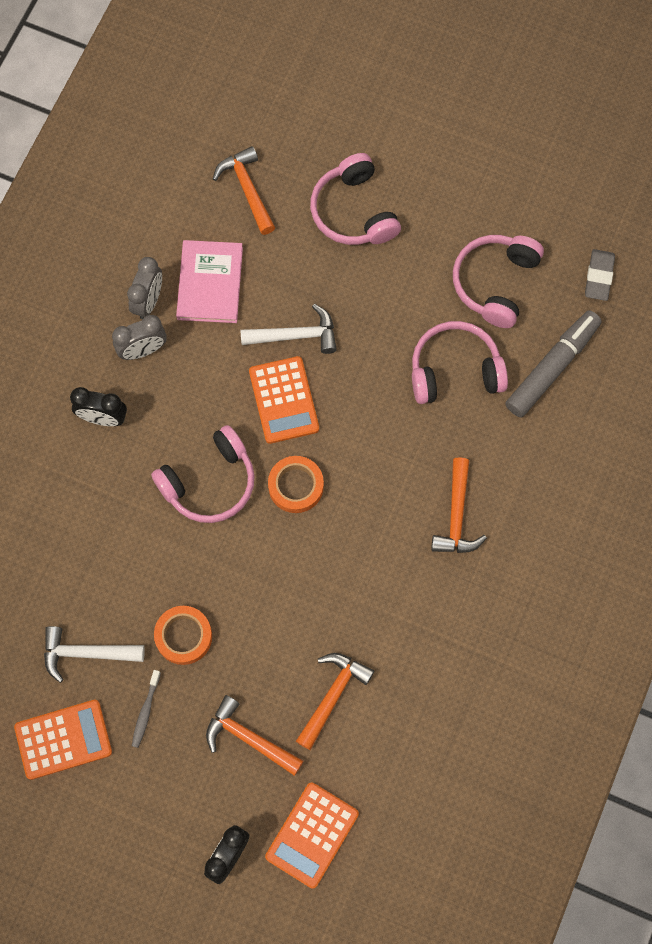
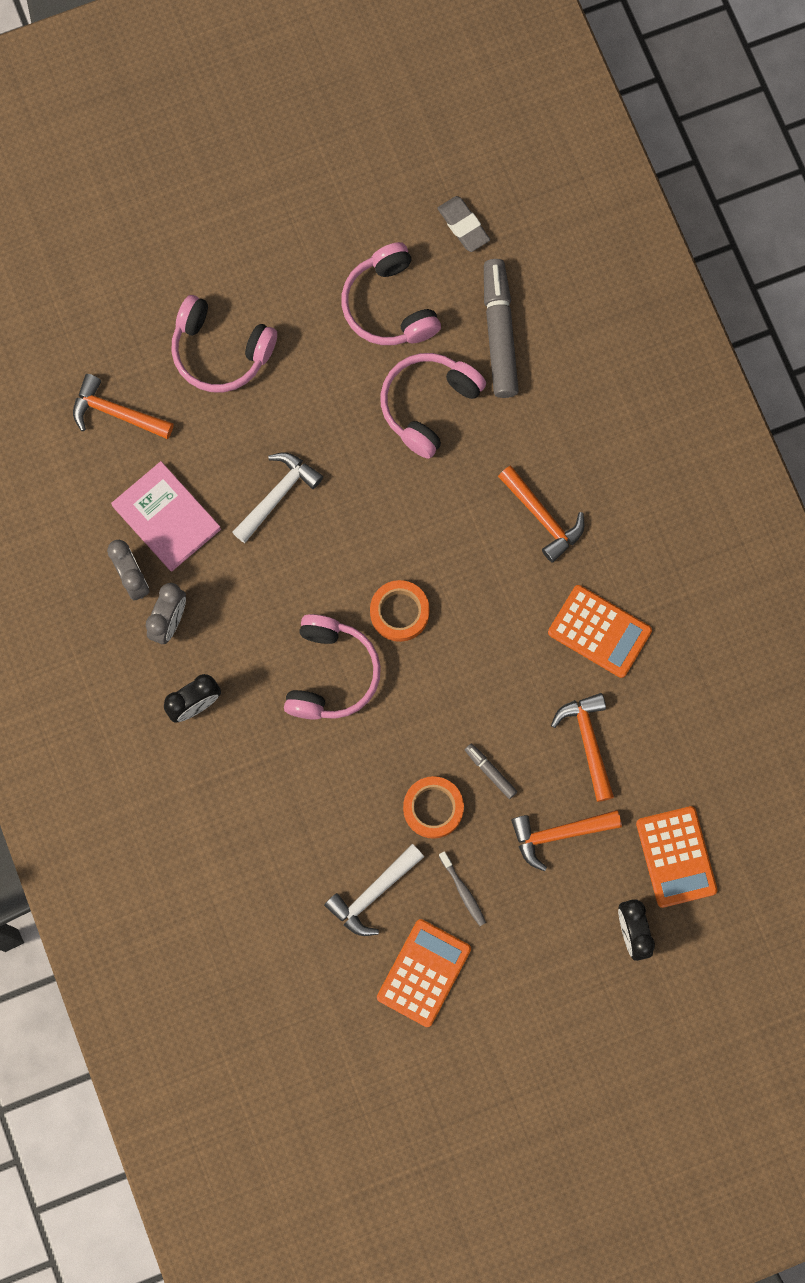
camera: 45 degrees left, 5 degrees up
orange calculator [249,356,319,444] -> orange calculator moved to [548,585,652,678]
none -> grey marker [465,744,517,799]

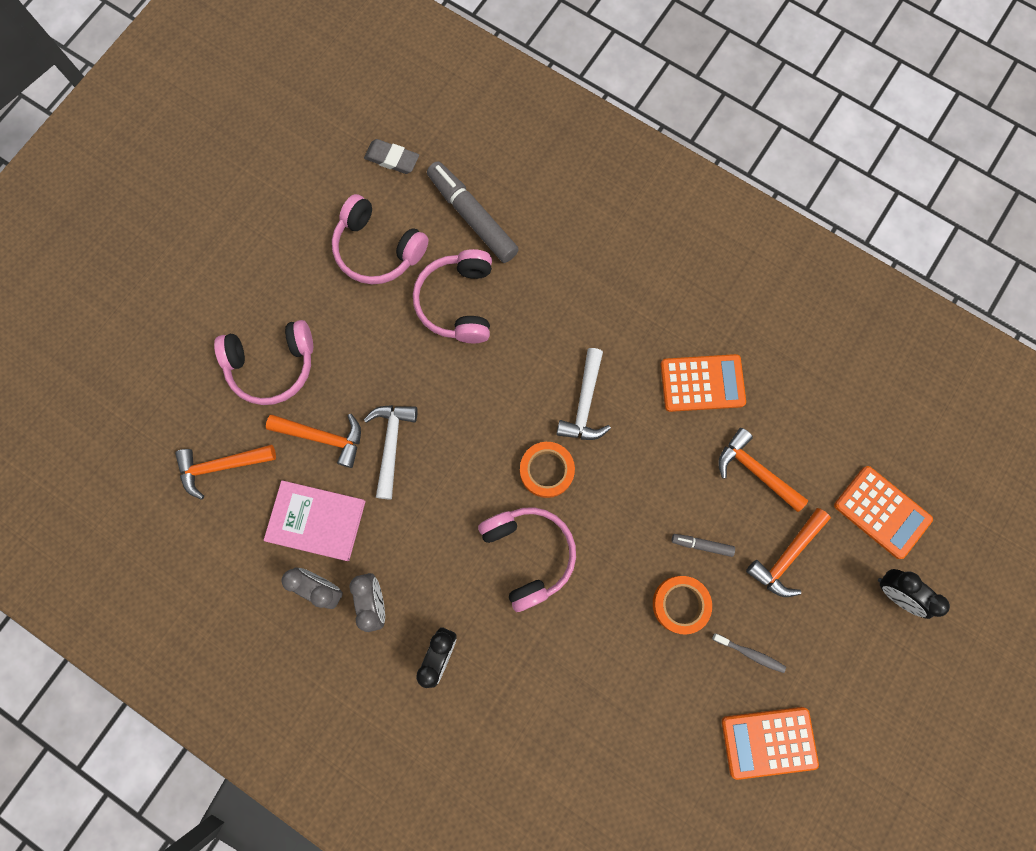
camera: 35 degrees left, 0 degrees up
white hammer [324,844,424,936] -> white hammer moved to [556,348,611,440]
orange calculator [377,919,471,1027] -> orange calculator turned 90 degrees counterclockwise [722,707,819,780]
orange hammer [498,466,584,563] -> orange hammer moved to [266,414,361,468]

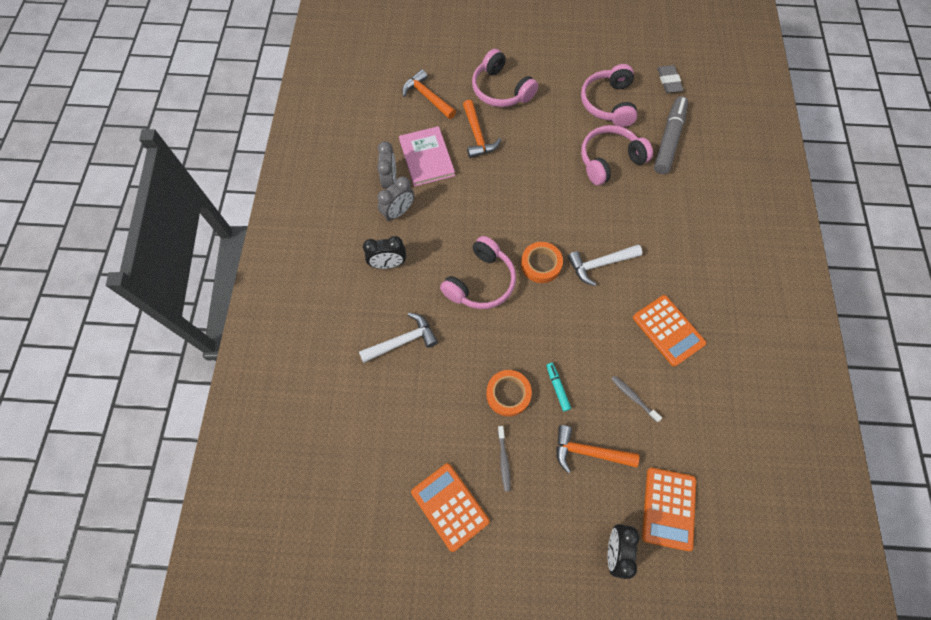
camera: 60 degrees right, 10 degrees down
white hammer [363,405,418,499] -> white hammer moved to [359,313,438,363]
grey marker [672,534,735,557] -> turquoise marker [546,363,571,412]
orange hammer [718,428,809,512] -> grey toothbrush [611,376,662,422]

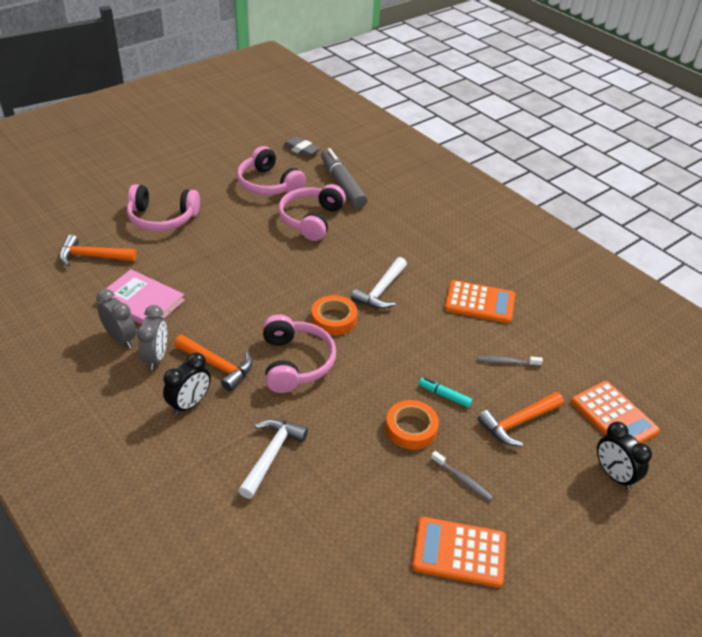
camera: 45 degrees left, 25 degrees down
orange hammer [463,100,501,158] -> orange hammer moved to [174,335,252,391]

